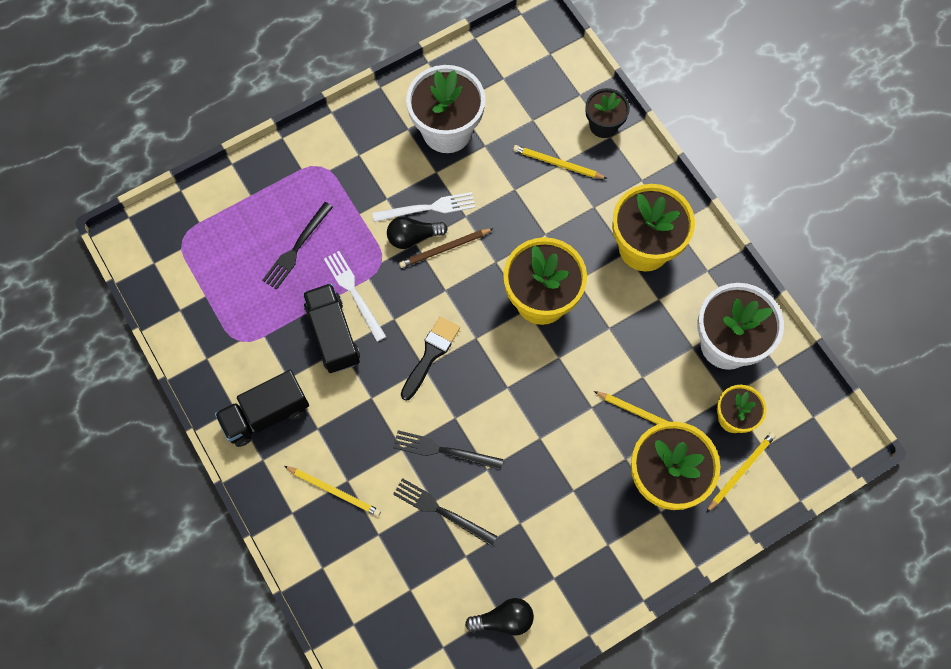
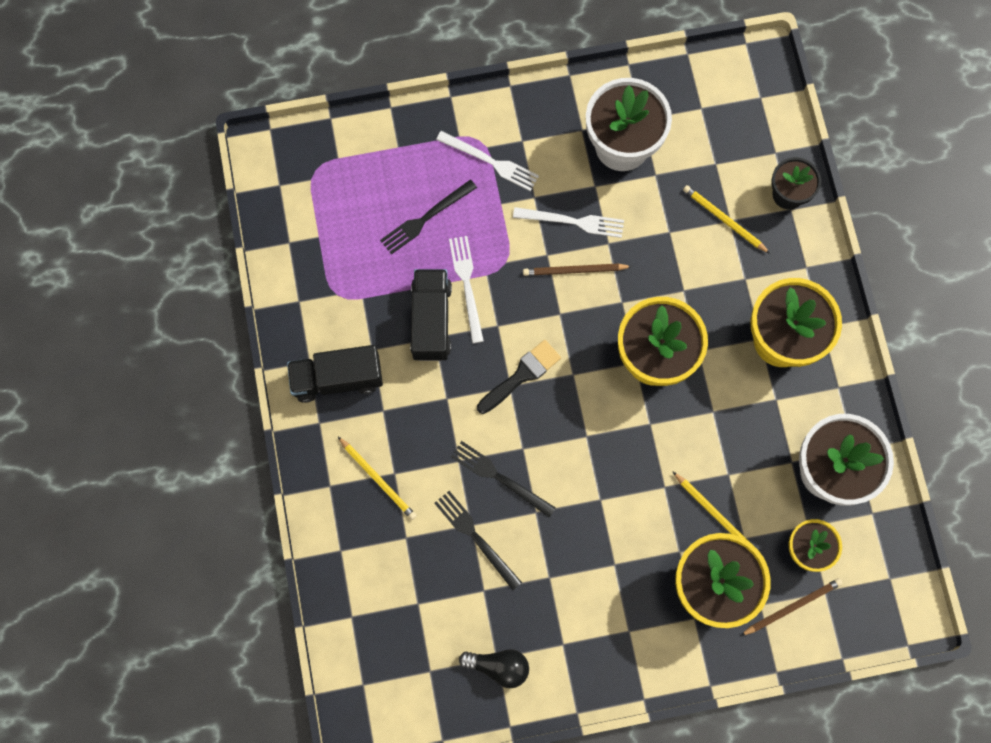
camera: 20 degrees right, 5 degrees up
black light bulb [387,216,448,249] -> none
yellow pencil [706,432,776,513] -> brown pencil [740,578,843,636]
none -> white fork [436,131,539,191]

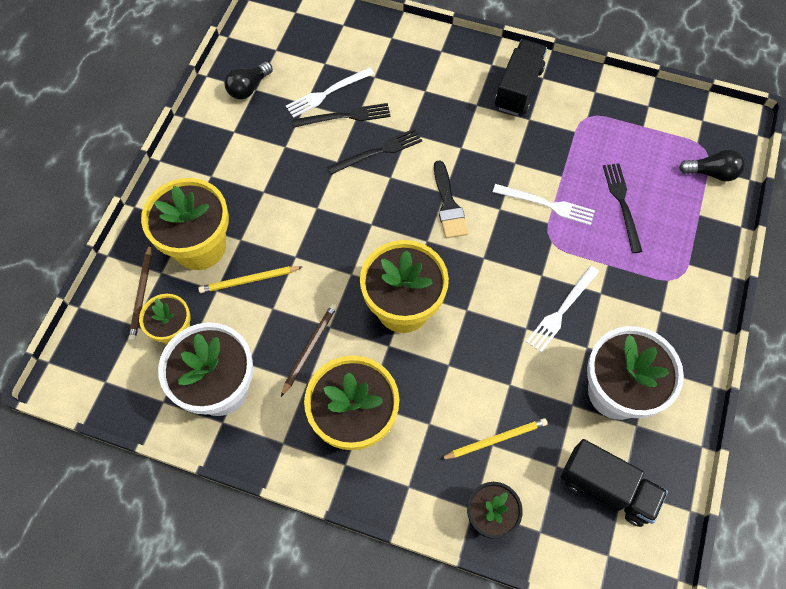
camera: 120 degrees right, 10 degrees down
yellow pencil [338,437,417,520] -> none
black truck [410,269,452,361] -> black truck moved to [561,439,668,527]
white fork [436,131,539,191] -> white fork moved to [286,67,374,118]
brown pencil [523,264,632,276] -> brown pencil moved to [281,304,337,397]
none -> black light bulb [679,149,745,181]

